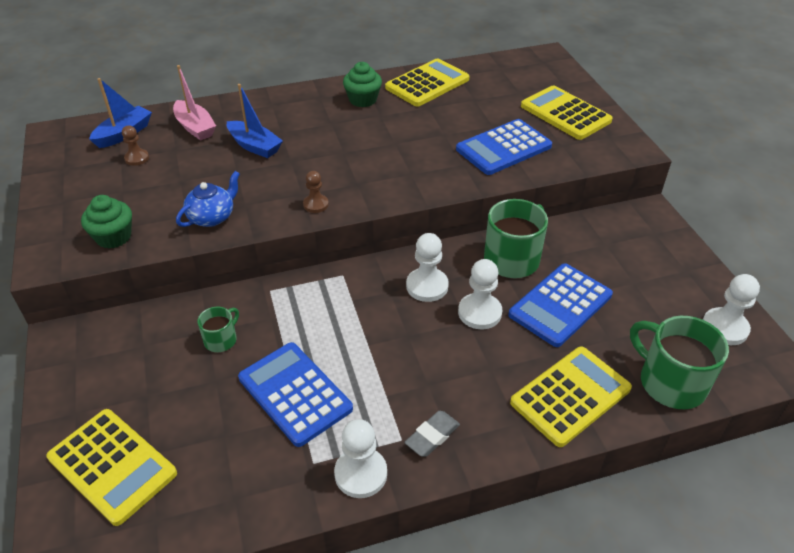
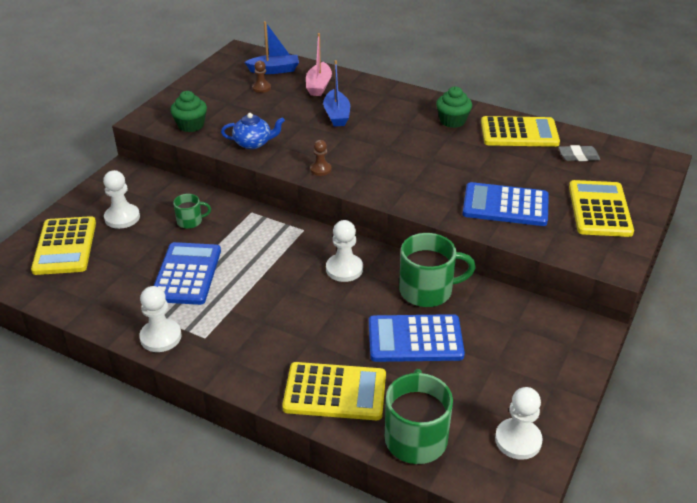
camera: 45 degrees right, 5 degrees down
grey eraser [404,411,460,457] -> grey eraser moved to [558,145,600,161]
white pawn [458,259,502,329] -> white pawn moved to [103,170,140,229]

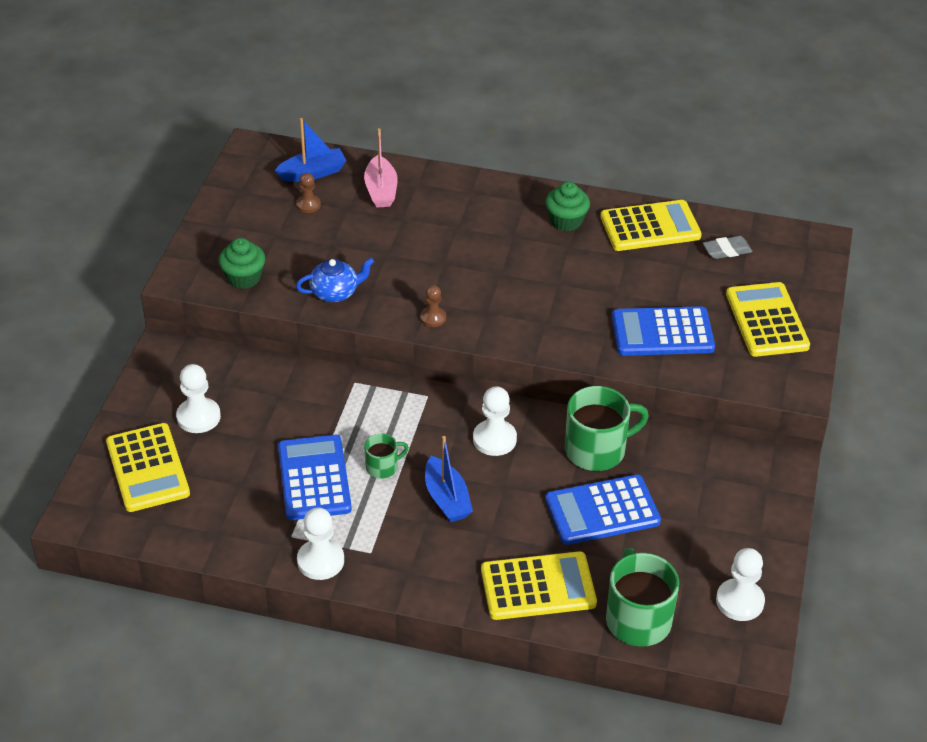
camera: 15 degrees left, 5 degrees up
green mug [173,194,211,229] -> green mug moved to [364,434,409,479]
blue boat [323,60,350,127] -> blue boat moved to [425,436,473,522]

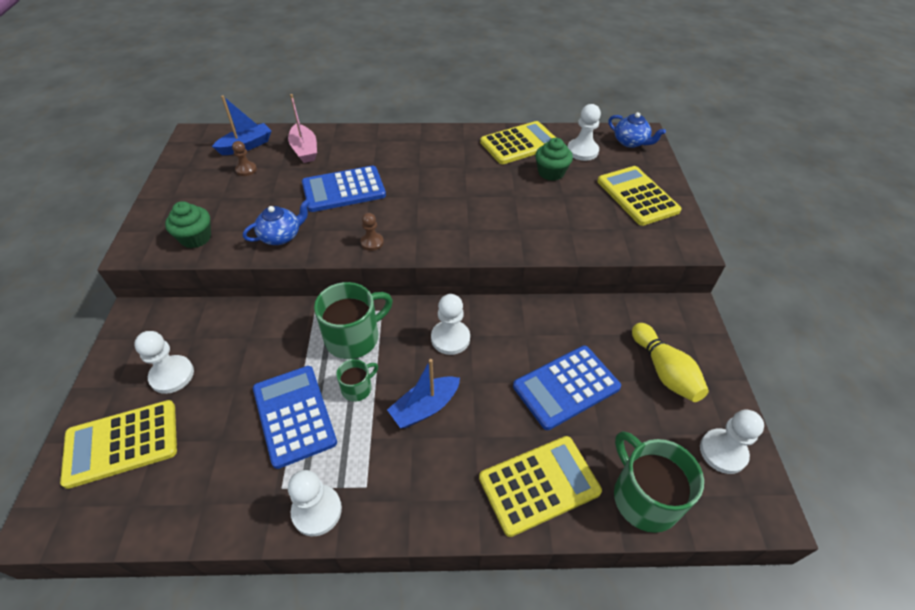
camera: 15 degrees left, 5 degrees up
yellow calculator [106,423,190,512] -> yellow calculator turned 105 degrees clockwise [60,400,177,489]
blue boat [425,436,473,522] -> blue boat turned 90 degrees clockwise [387,359,460,428]
green cupcake [545,182,590,231] -> green cupcake moved to [535,138,573,181]
green mug [565,386,649,471] -> green mug moved to [314,282,393,359]
blue calculator [612,306,715,356] -> blue calculator moved to [302,166,386,212]
grey eraser [703,236,753,259] -> white pawn [568,104,601,161]
none -> blue teapot [608,112,666,148]
none -> yellow bowling pin [632,323,709,402]

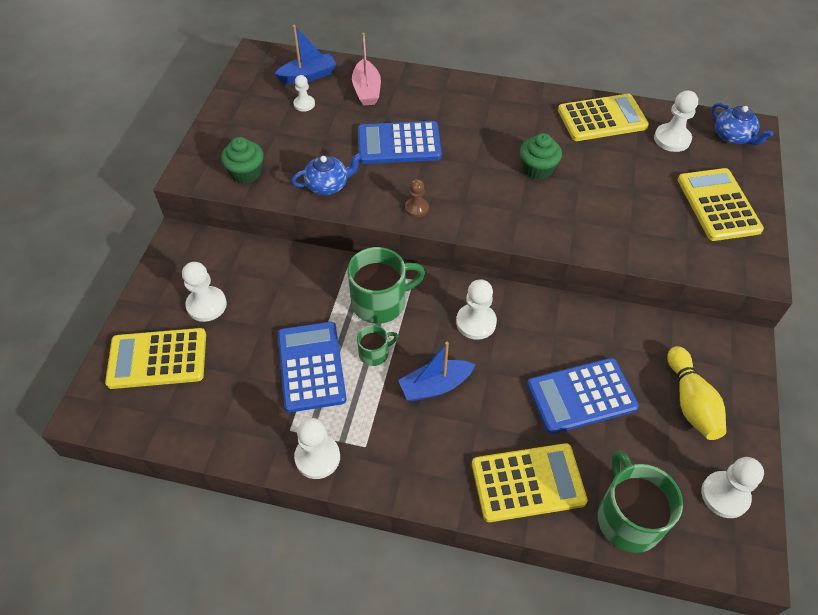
camera: 15 degrees right, 5 degrees up
brown pawn [232,141,257,176] -> white pawn [294,75,315,112]
green cupcake [535,138,573,181] -> green cupcake moved to [520,133,562,180]

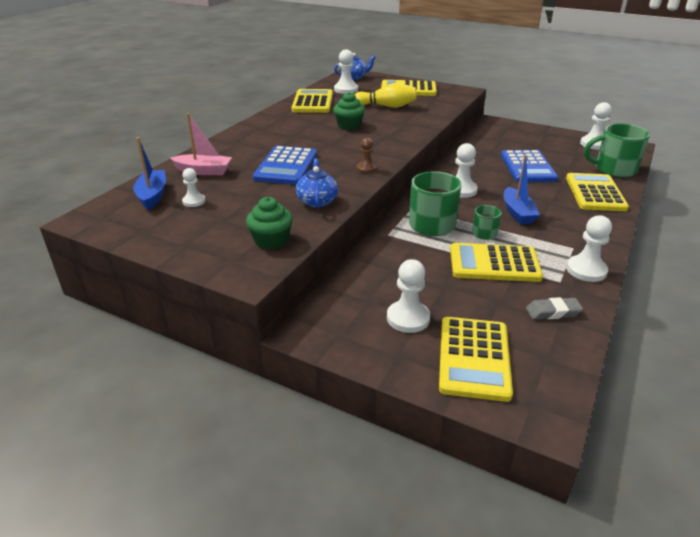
camera: 75 degrees left, 20 degrees down
blue calculator [278,322,347,412] -> yellow calculator [450,243,543,282]
yellow bowling pin [667,346,726,440] -> yellow bowling pin moved to [354,83,416,108]
none -> grey eraser [526,297,583,320]

